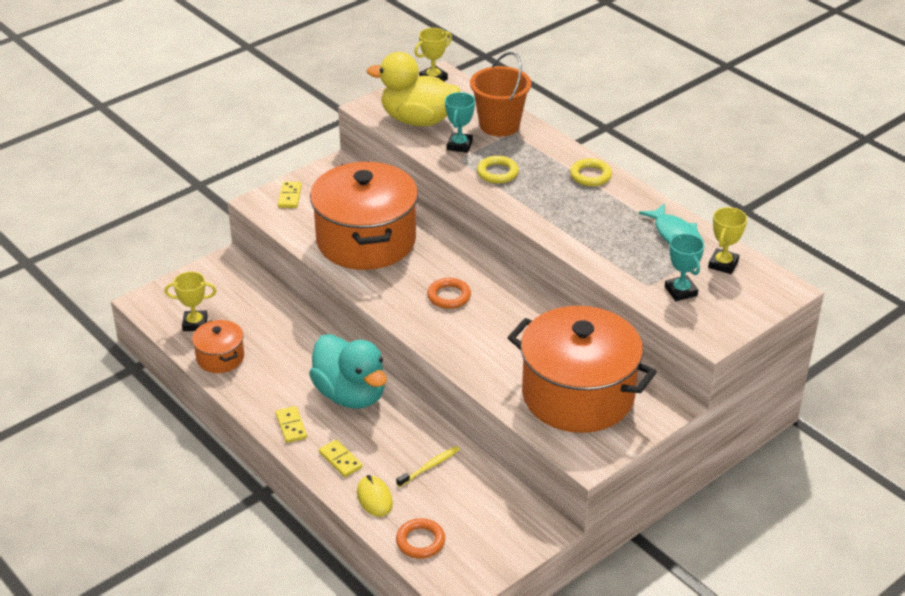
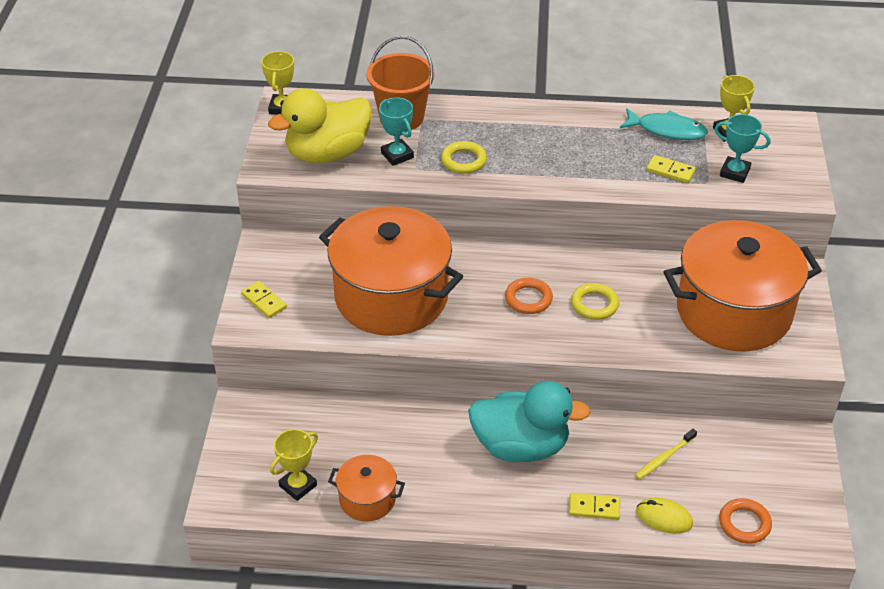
camera: 45 degrees left, 5 degrees up
yellow domino [275,406,307,443] -> yellow domino moved to [646,155,696,183]
yellow toothbrush [396,446,460,487] -> yellow toothbrush turned 135 degrees counterclockwise [635,429,697,479]
yellow ring [570,158,612,186] -> yellow ring moved to [571,283,619,320]

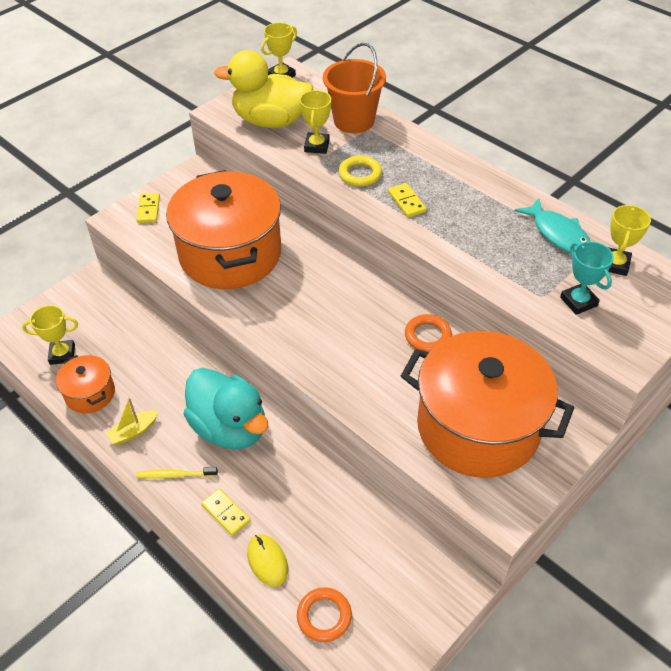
camera: 40 degrees right, 5 degrees up
turquoise trophy [379,97,414,166] -> yellow trophy [300,90,331,154]
orange ring [505,278,553,314] -> orange ring moved to [405,314,452,352]
yellow ring [571,283,619,320] -> none
yellow toothbrush [635,429,697,479] -> yellow toothbrush moved to [136,467,218,479]
yellow domino [646,155,696,183] -> yellow domino moved to [388,183,427,218]
none -> yellow boat [106,398,158,445]

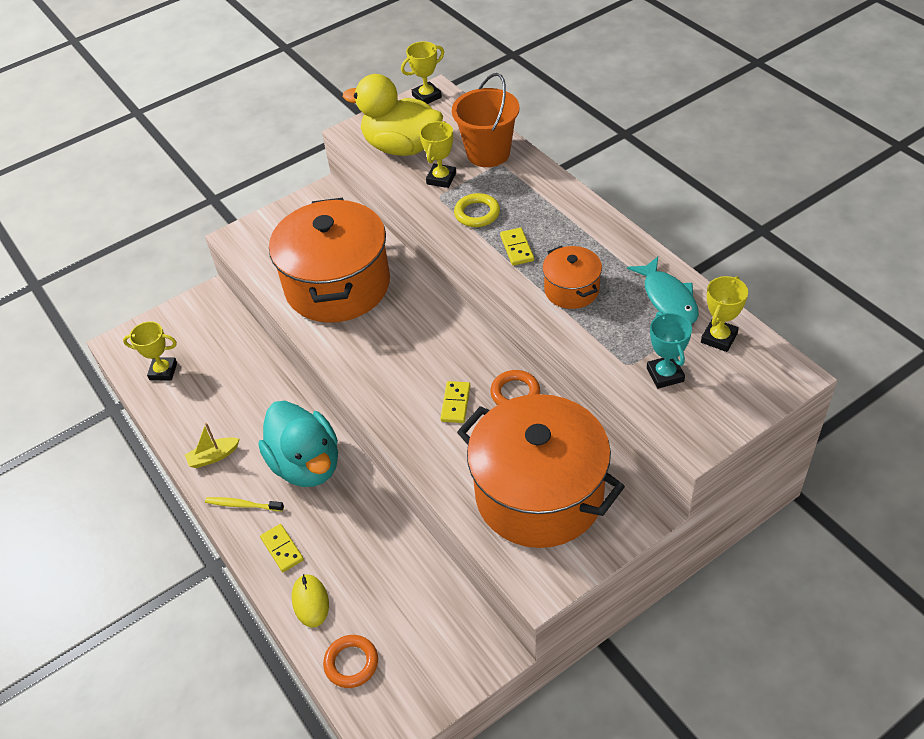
camera: 15 degrees right, 0 degrees up
orange pot [56,355,115,414] -> orange pot moved to [542,246,602,309]
yellow domino [136,193,160,223] -> yellow domino moved to [440,381,470,423]

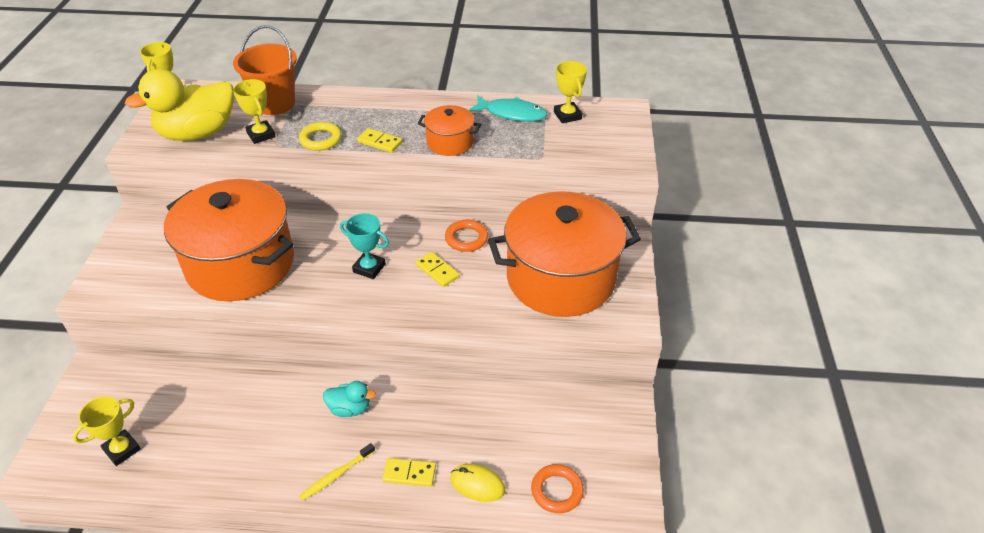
camera: 55 degrees left, 5 degrees down
yellow boat [185,423,239,468] -> none
turquoise duck [259,401,338,487] -> turquoise duck [323,381,376,417], size x0.47
turquoise trophy [647,312,692,389] -> turquoise trophy moved to [340,213,389,279]

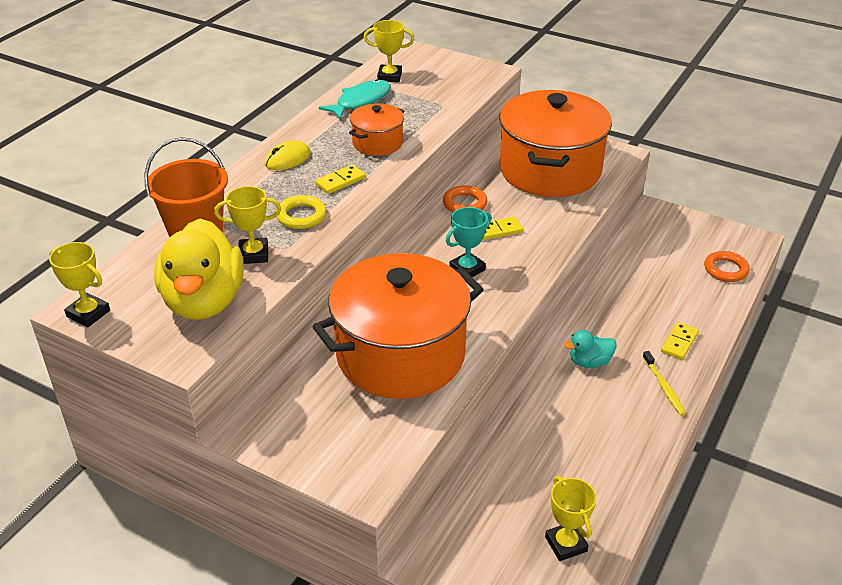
camera: 65 degrees left, 5 degrees down
turquoise duck [323,381,376,417] -> turquoise duck turned 135 degrees counterclockwise [564,330,617,368]
yellow mouse [450,464,505,502] -> yellow mouse moved to [265,140,311,170]

